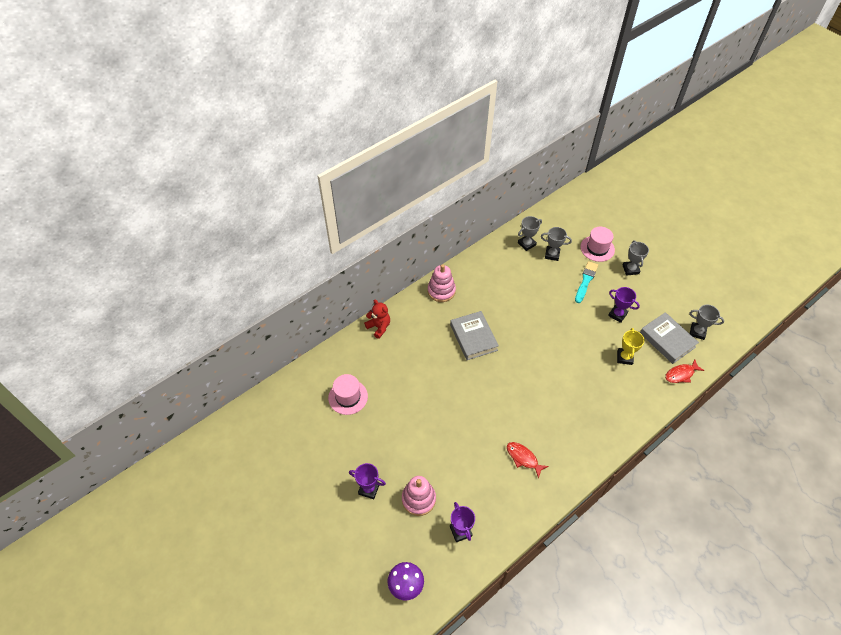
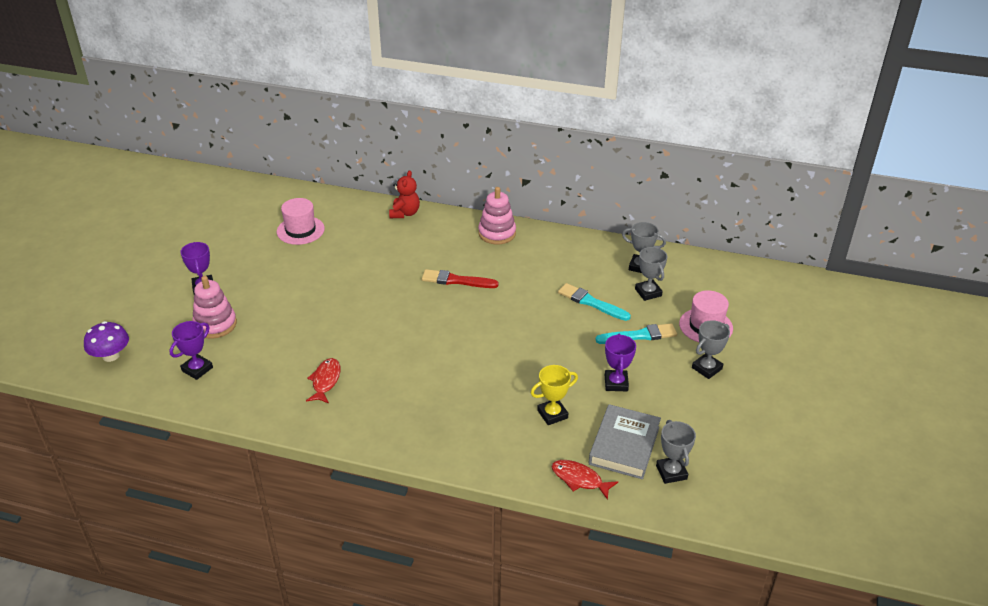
camera: 55 degrees right, 15 degrees down
grey book [450,311,499,360] -> red brush [422,269,499,288]
none -> turquoise brush [558,283,631,321]

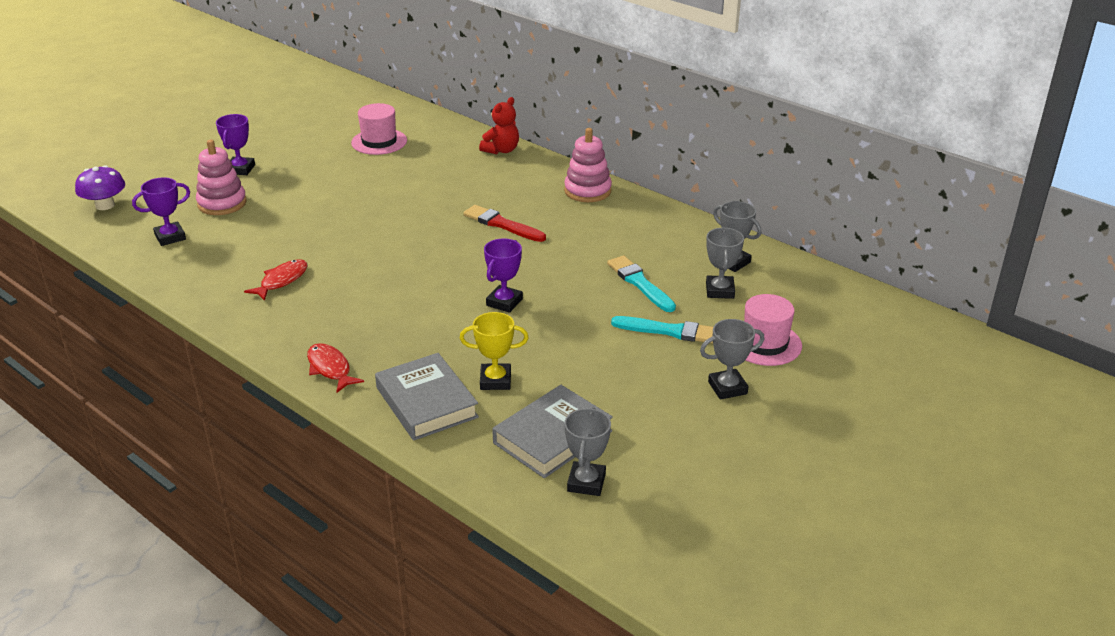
camera: 25 degrees right, 5 degrees down
red fish [552,460,618,500] -> red fish moved to [307,343,364,393]
purple trophy [605,334,636,391] -> purple trophy moved to [484,238,523,313]
none -> grey book [375,353,479,440]

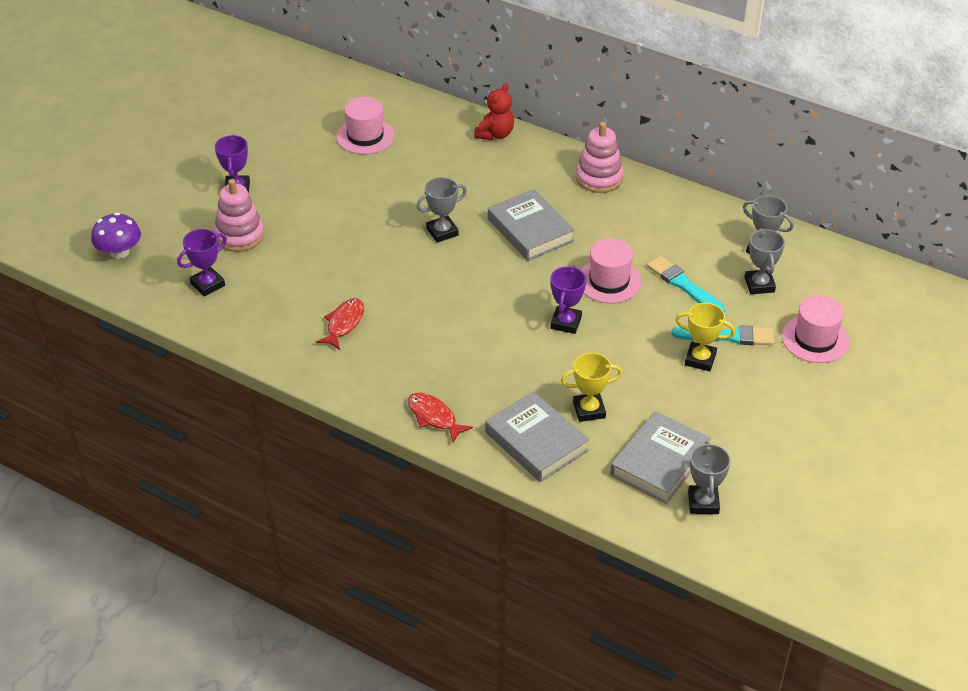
camera: 10 degrees left, 10 degrees up
red brush [463,205,546,242] -> grey book [488,189,575,261]
grey trophy [700,319,765,400] -> grey trophy moved to [416,177,467,243]
none -> pink hat [581,239,641,303]
none -> yellow trophy [676,303,735,371]

